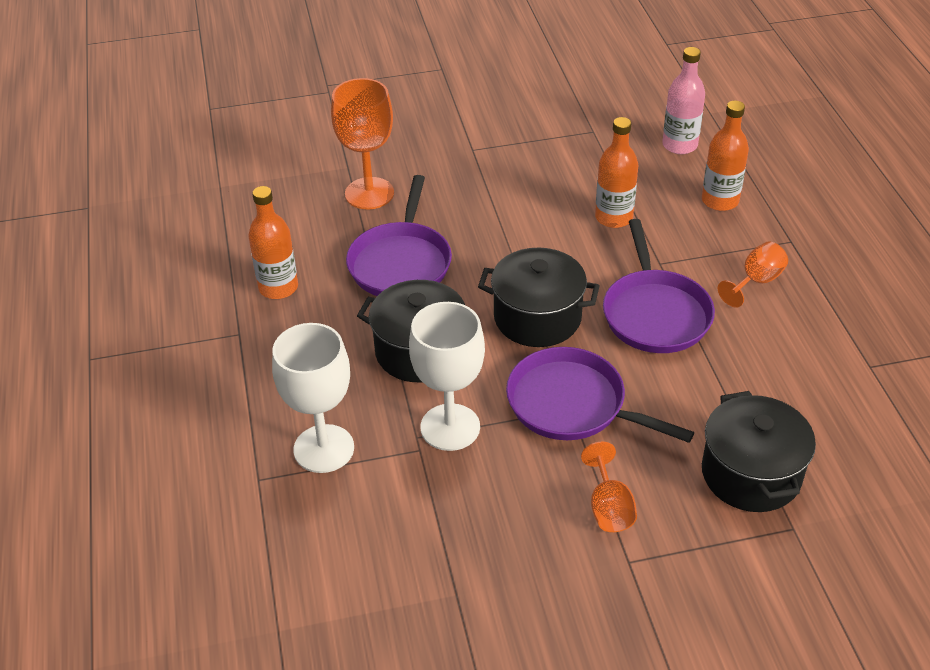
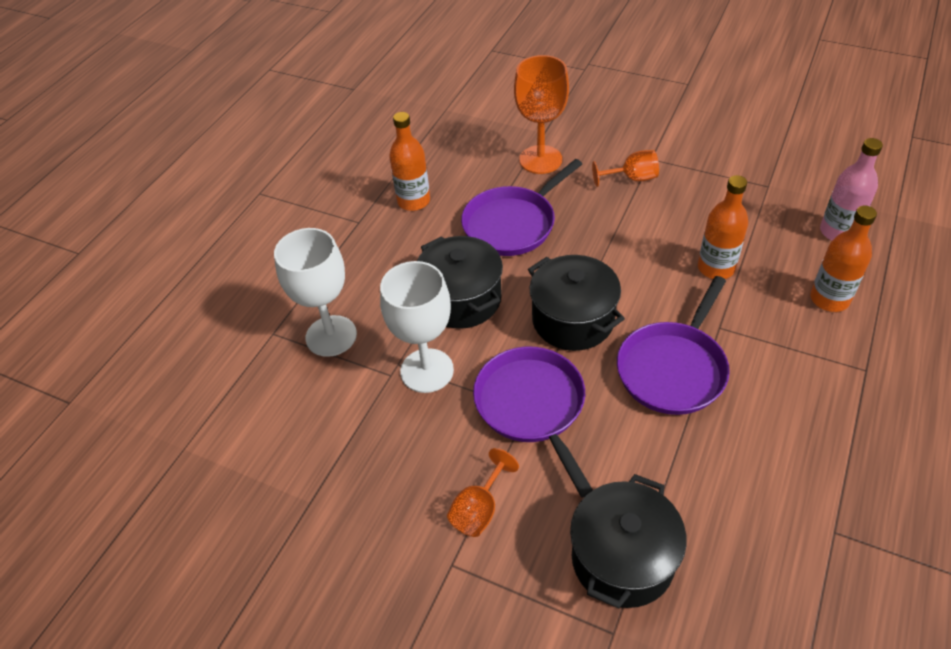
camera: 40 degrees right, 5 degrees up
orange goblet [718,241,788,308] -> orange goblet moved to [592,150,659,187]

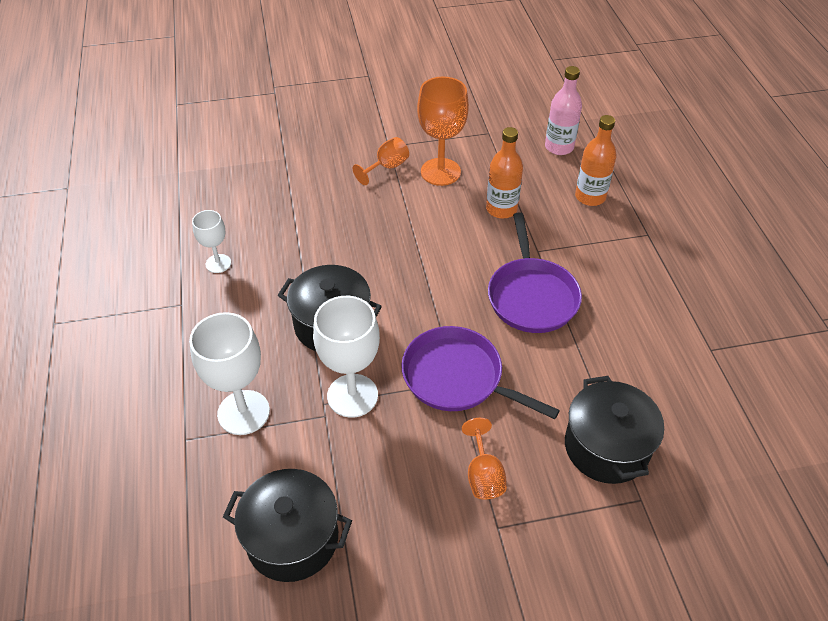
camera: 40 degrees left, 0 degrees up
orange bottle [389,112,430,211] -> white goblet [192,210,231,273]
purple pan [461,159,582,256] -> none
orange goblet [514,55,569,174] -> orange goblet moved to [417,77,469,186]
black pot [528,255,625,351] -> black pot moved to [223,469,352,582]

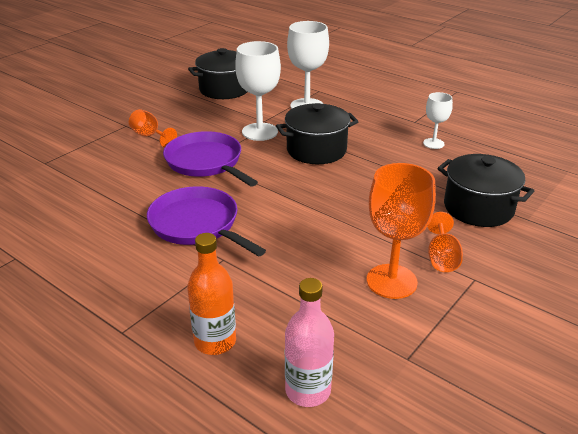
camera: 140 degrees right, 15 degrees down
purple pan [401,326,560,419] -> purple pan turned 120 degrees counterclockwise [163,131,258,187]
orange bottle [486,127,523,219] -> none
black pot [565,376,664,484] -> black pot moved to [437,154,534,227]

